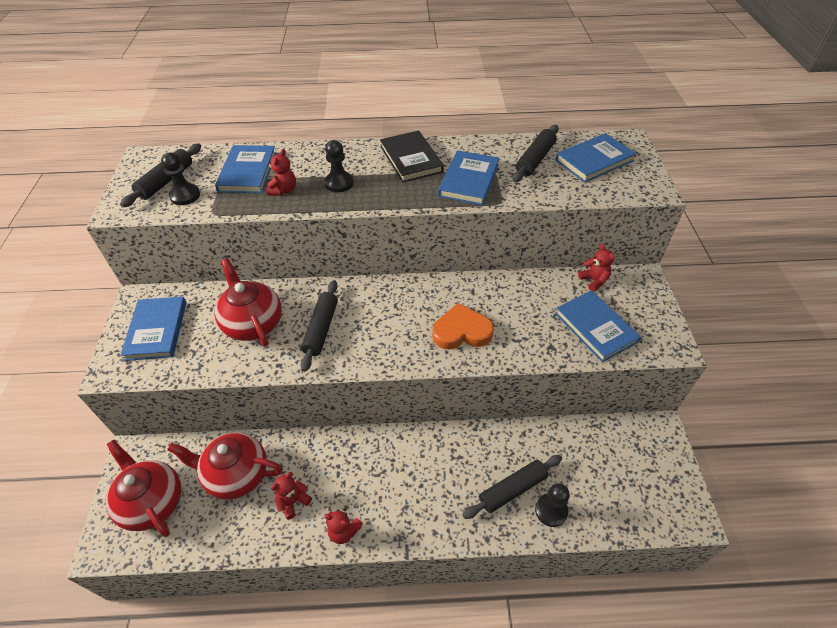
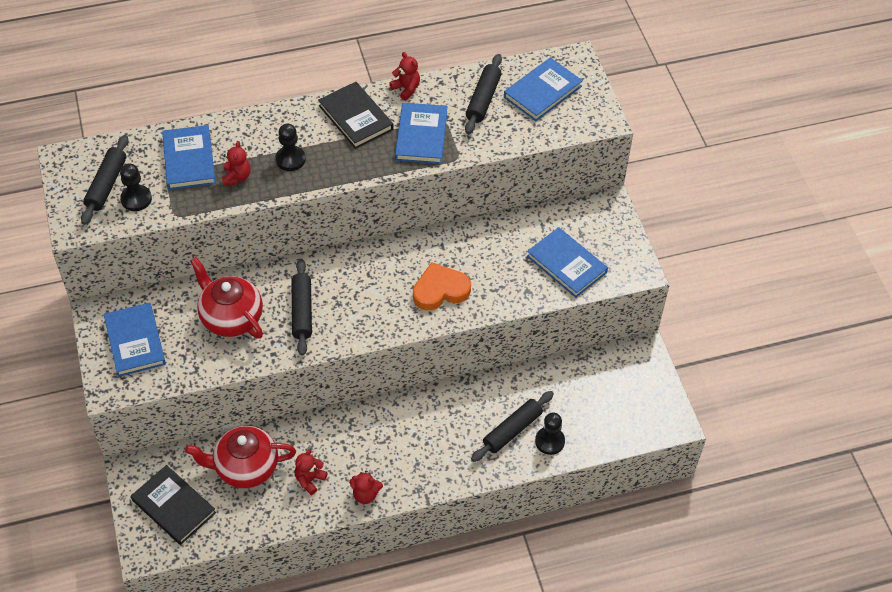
camera: 15 degrees left, 5 degrees up
red teapot [106,440,181,537] -> black book [131,465,216,545]
red teddy bear [578,244,615,292] -> red teddy bear moved to [389,52,420,101]

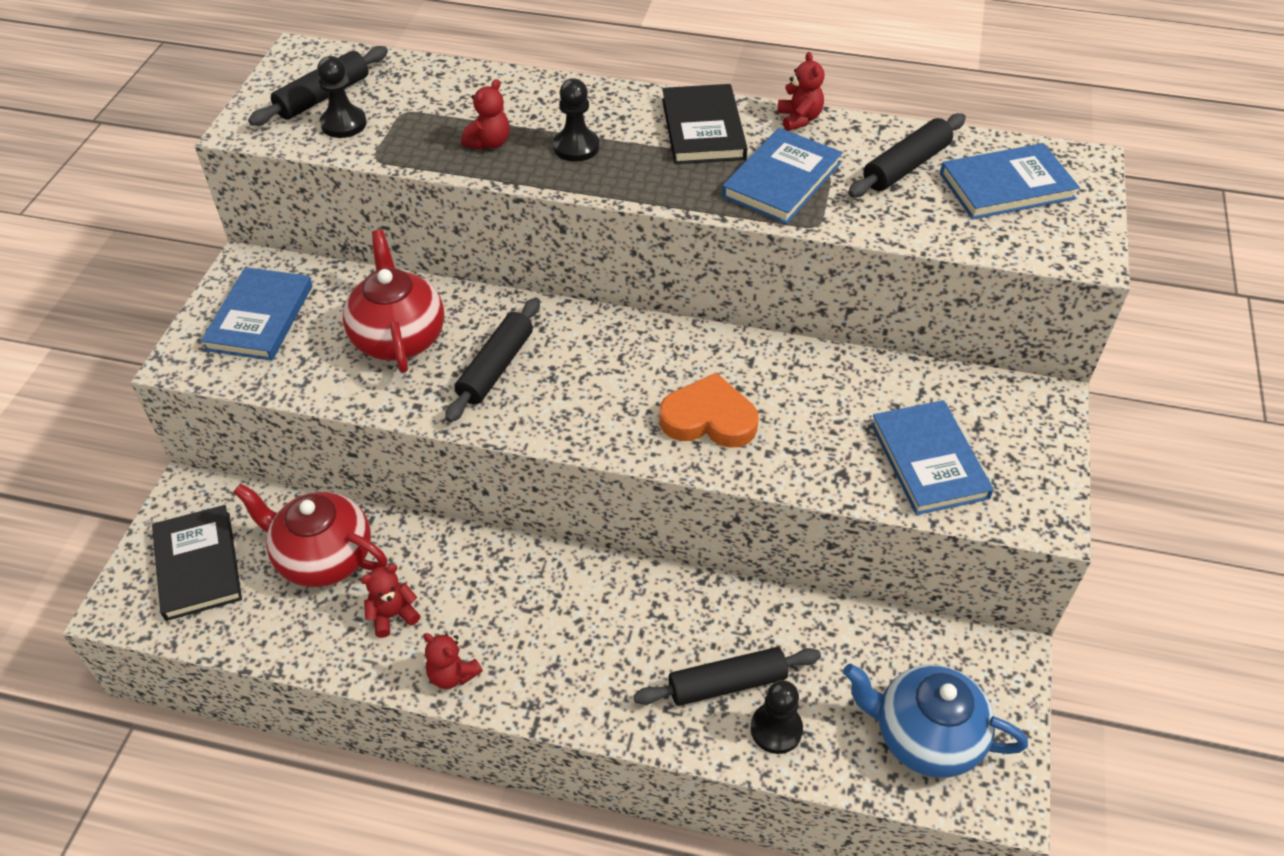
camera: 30 degrees right, 5 degrees down
blue book [162,125,216,190] -> none
none -> blue teapot [843,664,1028,778]

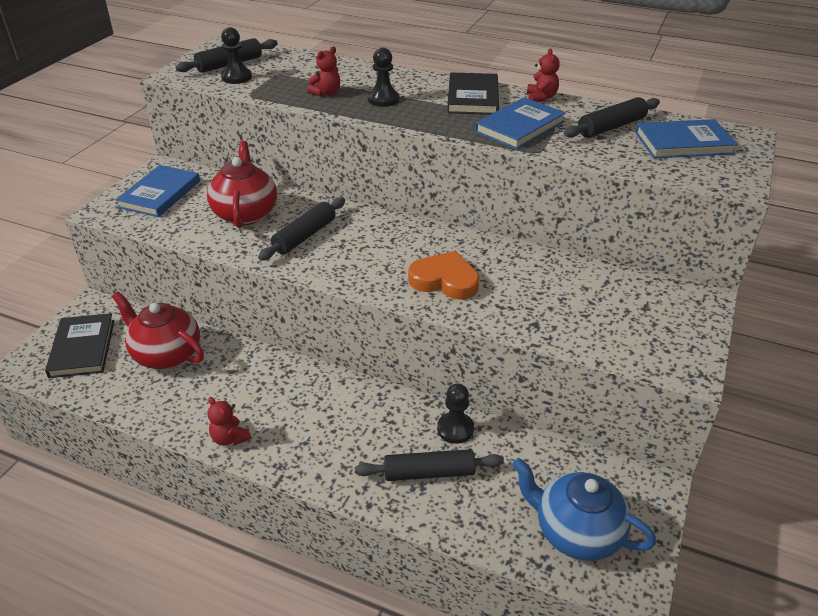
camera: 10 degrees right, 10 degrees down
red teddy bear [361,564,421,638] -> none
black pawn [750,680,803,754] -> black pawn moved to [437,383,474,444]
blue book [871,400,994,515] -> none

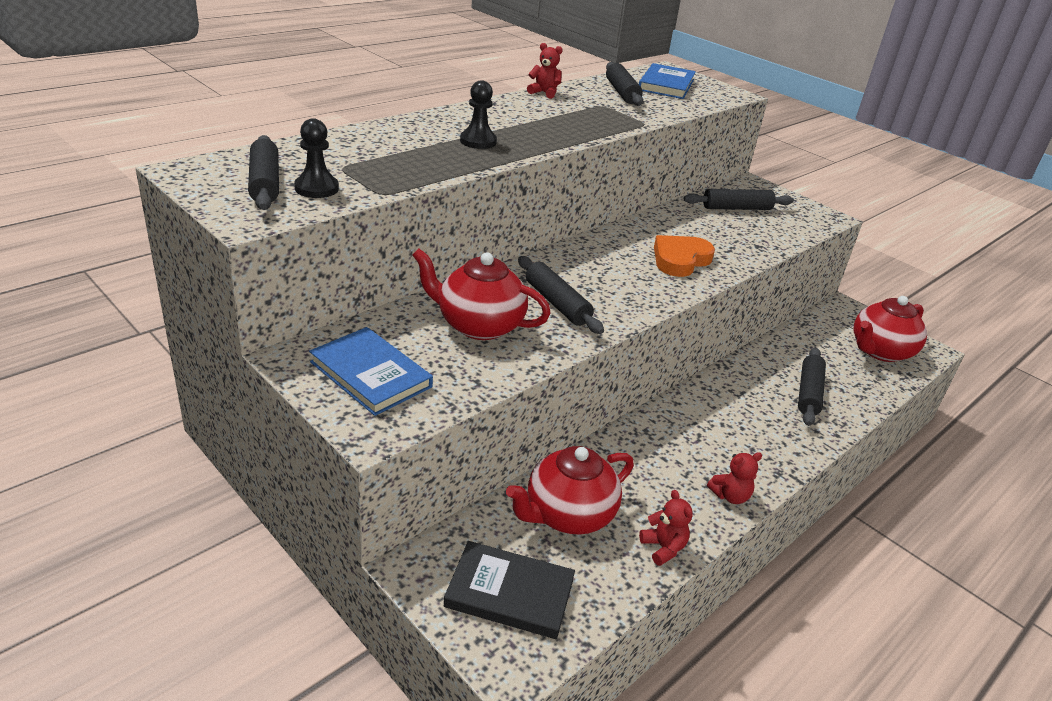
camera: 70 degrees left, 5 degrees down
red teddy bear [307,47,340,96] -> red teddy bear moved to [639,490,693,566]
black pawn [437,383,474,444] -> none
black book [447,72,499,115] -> none
blue book [475,97,566,149] -> none
blue teapot [512,458,656,561] -> red teapot [854,296,927,362]
none -> black rolling pin [684,189,794,210]

